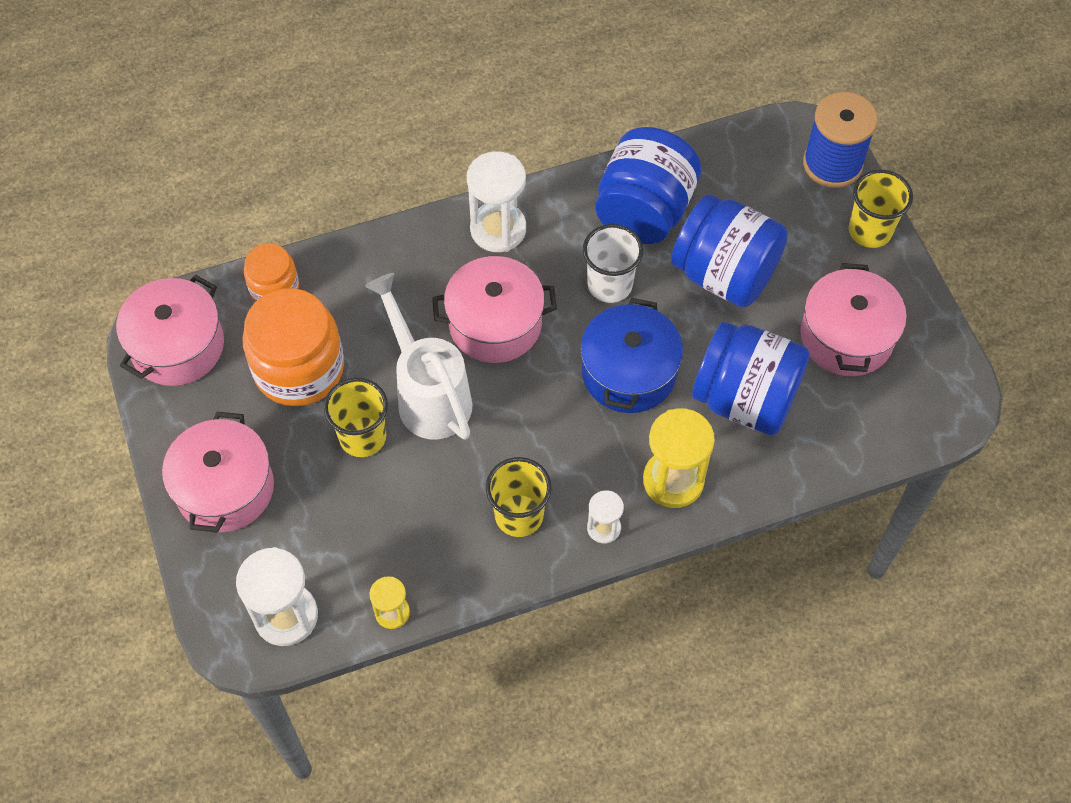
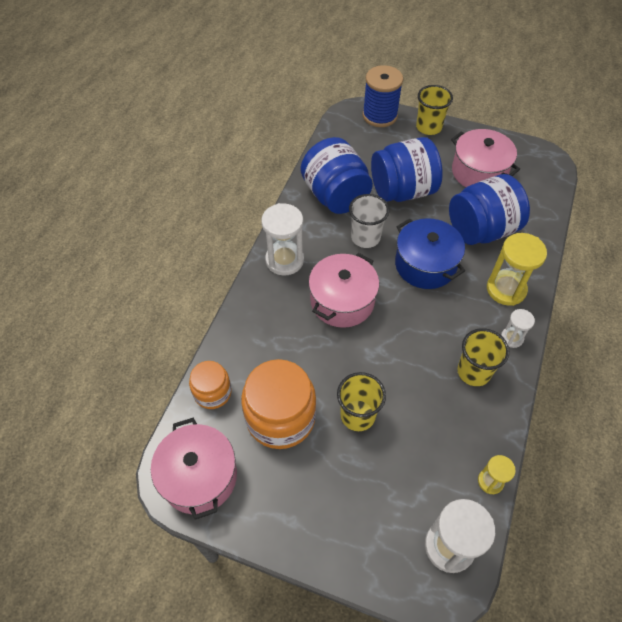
camera: 50 degrees left, 5 degrees down
pink pot [162,412,274,533] -> none
white watering can [365,273,472,440] -> none

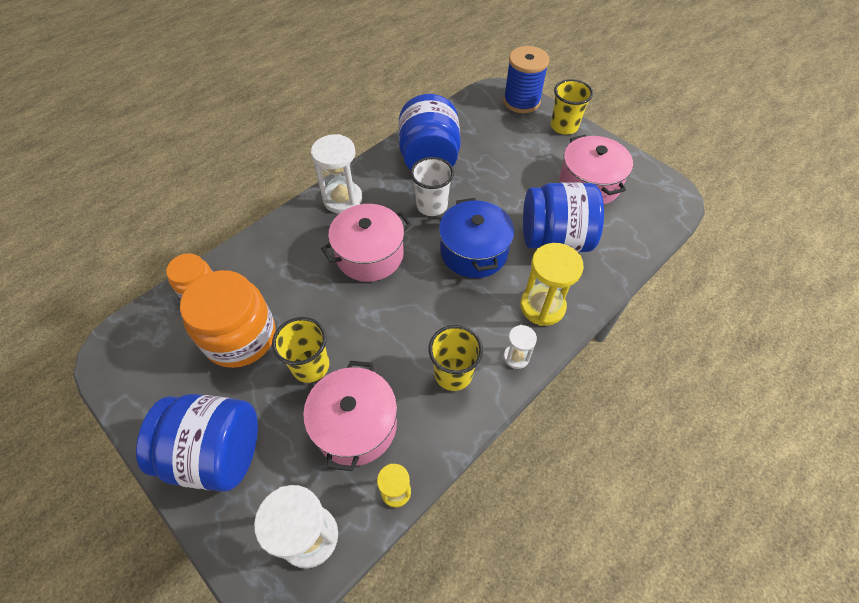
camera: 25 degrees right, 0 degrees up
pink pot [151,418,237,520] -> pink pot moved to [303,361,397,471]
blue jar [371,137,443,202] -> blue jar moved to [136,394,258,492]

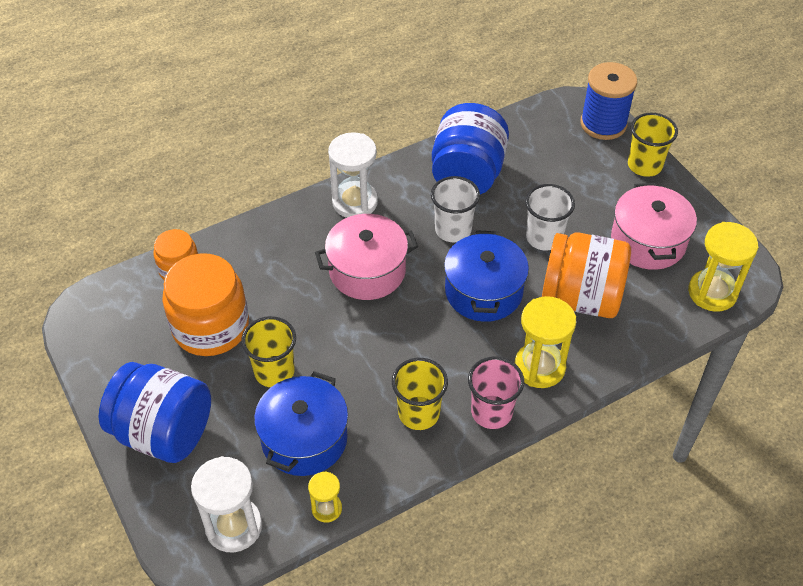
camera: 15 degrees right, 5 degrees down
pink pot [303,361,397,471] -> blue pot [254,371,348,476]
white hourglass [504,325,537,369] -> pink cup [468,357,524,429]
blue jar [523,183,604,252] -> orange jar [542,232,631,318]
none -> white cup [525,184,575,250]
none -> yellow hourglass [688,222,758,312]

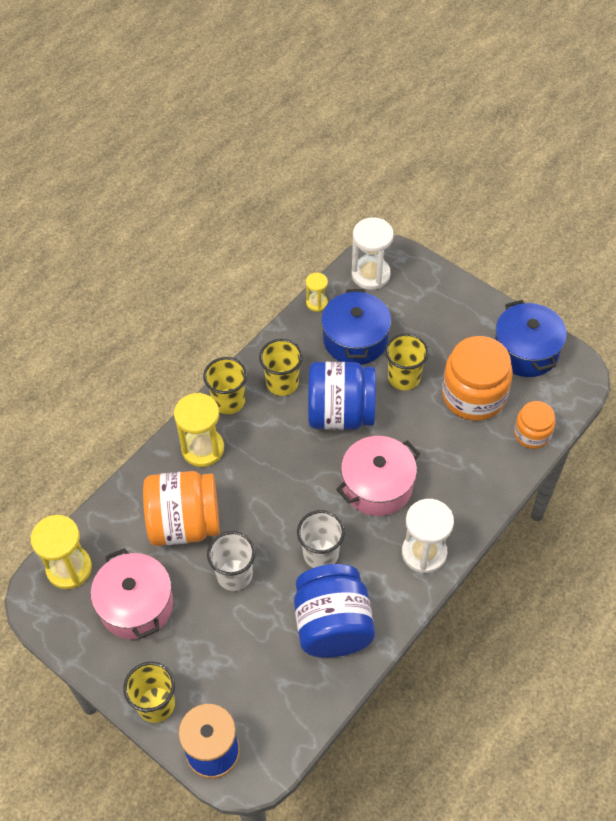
camera: 160 degrees right, 5 degrees up
blue jar [99,362,211,463] -> blue jar moved to [308,362,376,430]
blue pot [444,230,529,322] -> blue pot moved to [495,300,567,377]
pink cup [468,357,524,429] -> yellow cup [203,357,247,414]

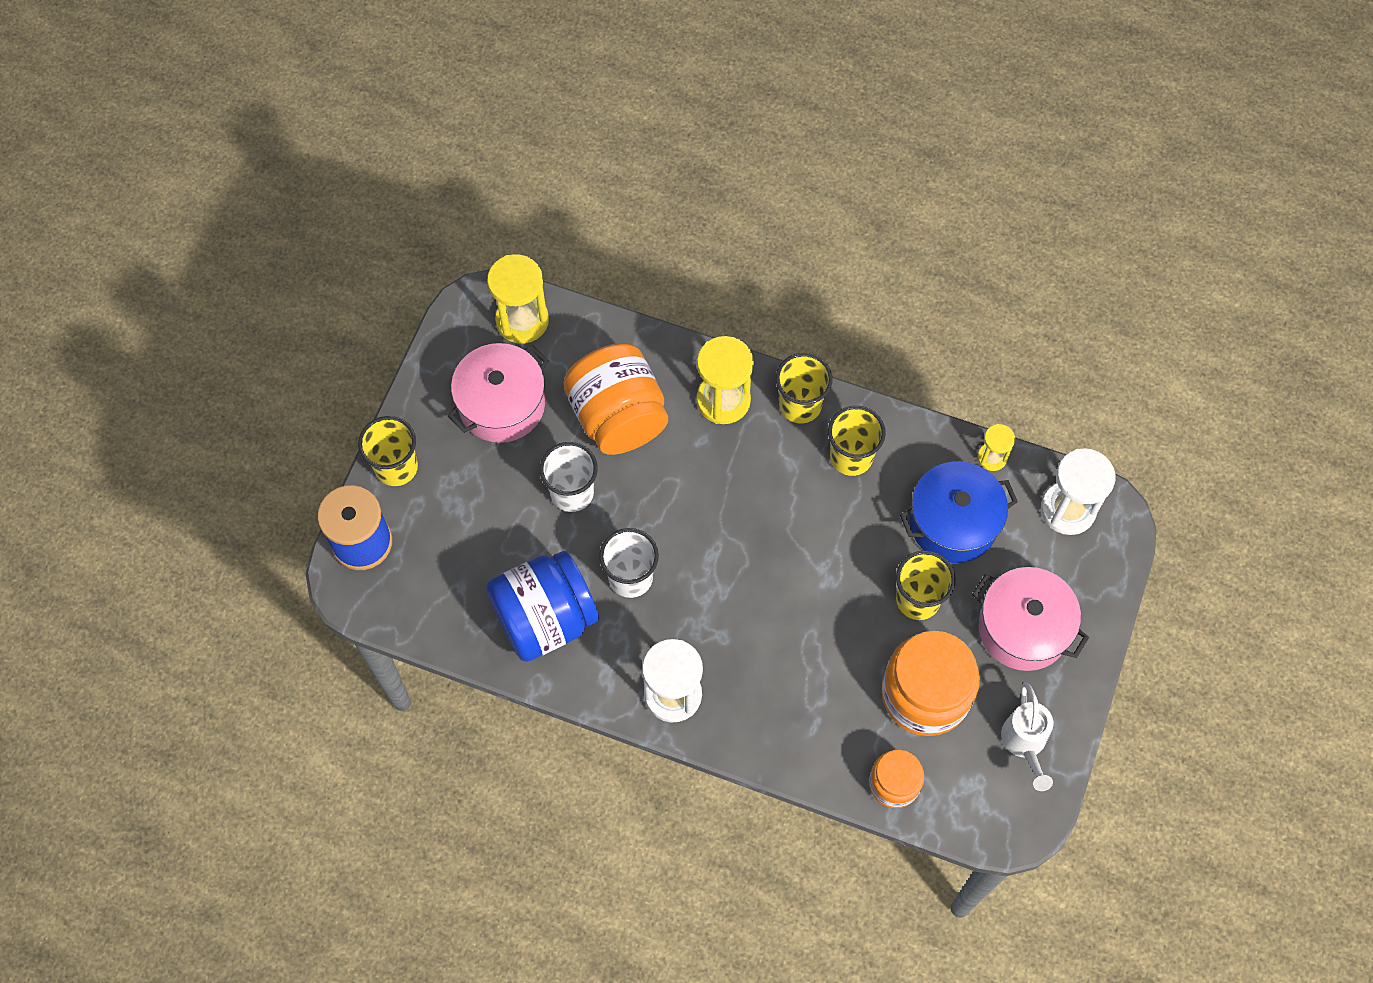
camera: 70 degrees right, 10 degrees up
blue jar [308,362,376,430] -> none
pink pot [336,436,420,516] -> pink pot moved to [972,567,1089,671]
blue pot [495,300,567,377] -> white watering can [1001,682,1053,791]

